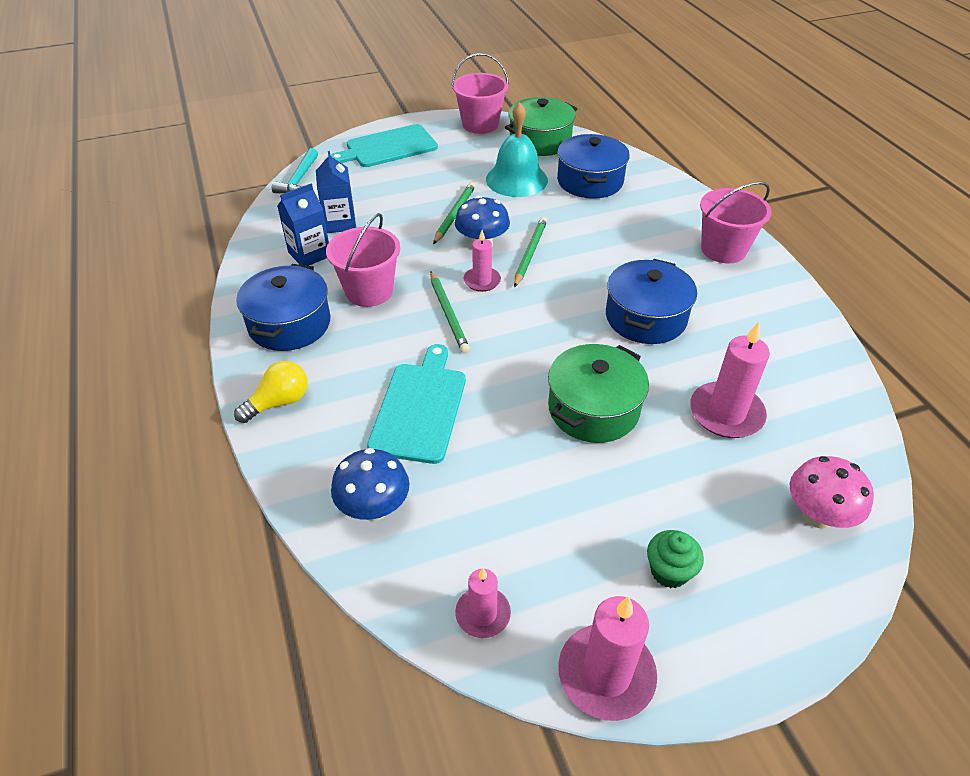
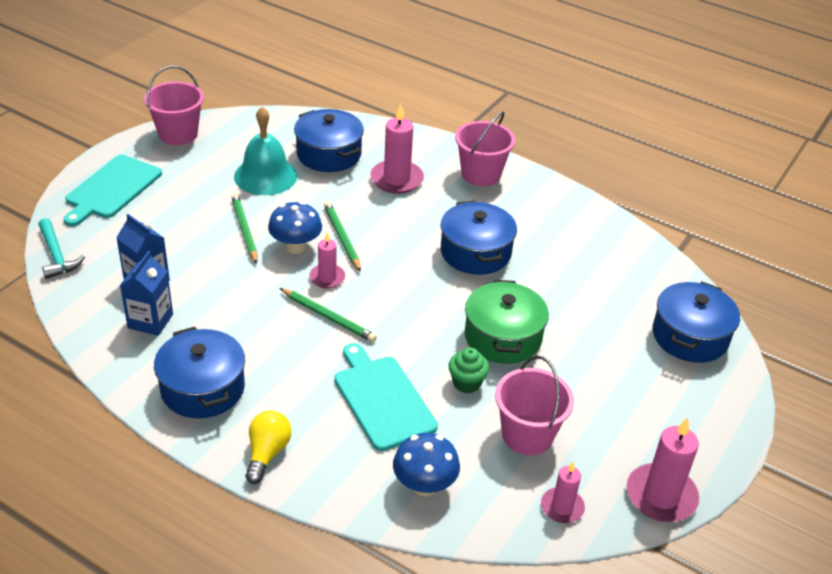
camera: 40 degrees left, 5 degrees down
pink bucket [326,213,400,307] -> pink bucket moved to [495,356,574,455]
green pot [505,97,577,156] -> none
green cupcake [647,530,704,588] -> green cupcake moved to [448,347,489,393]
pink candle [690,322,770,438] -> pink candle moved to [370,104,424,194]
pink mushroom [790,456,874,529] -> blue pot [653,282,740,363]

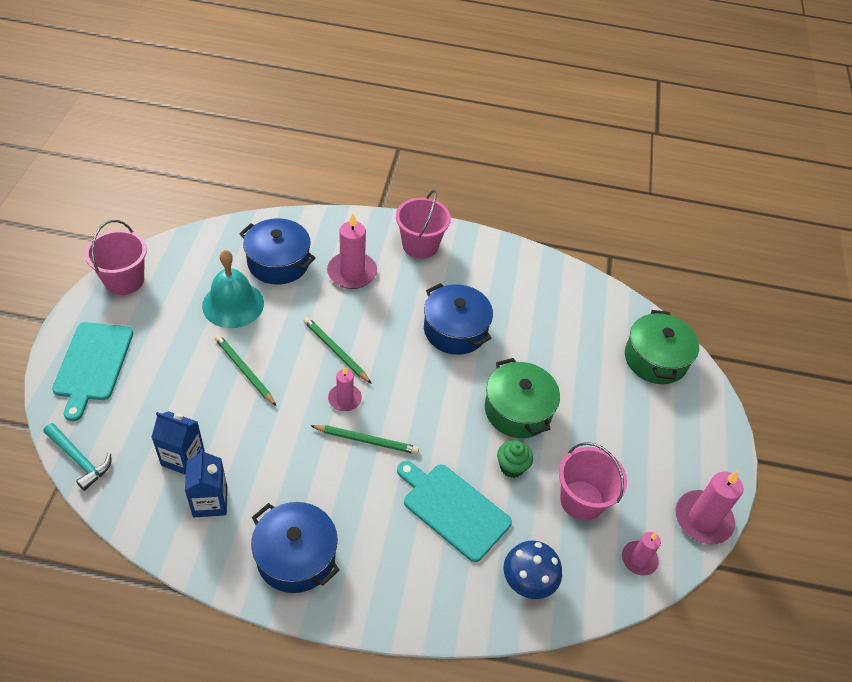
camera: 25 degrees left, 10 degrees up
yellow light bulb [245,410,291,484] -> none
blue mushroom [268,202,322,254] -> none
blue pot [653,282,740,363] -> green pot [625,310,699,384]

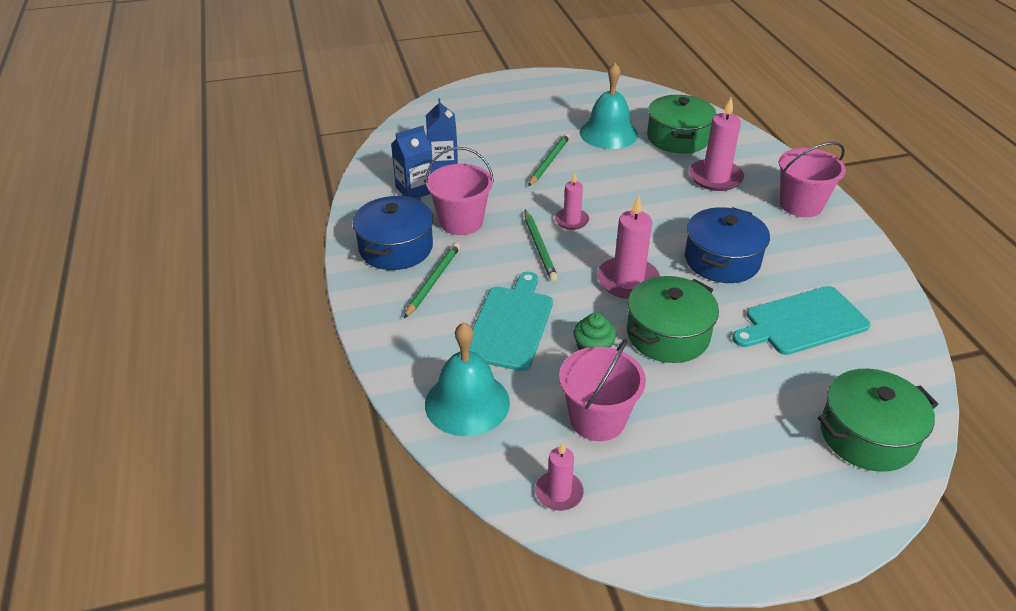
camera: 70 degrees right, 10 degrees down
turquoise hammer [43,423,111,491] -> none
turquoise cutting board [52,322,133,421] -> turquoise cutting board moved to [732,286,871,355]
pink bucket [85,220,147,295] -> pink bucket moved to [425,147,494,235]
blue pot [240,218,316,285] -> green pot [647,95,716,154]
green pencil [304,317,372,384] -> green pencil moved to [404,243,460,318]
blue mushroom [504,540,562,599] -> turquoise bell [425,322,510,436]
pink candle [675,471,743,544] -> pink candle moved to [597,195,660,299]

